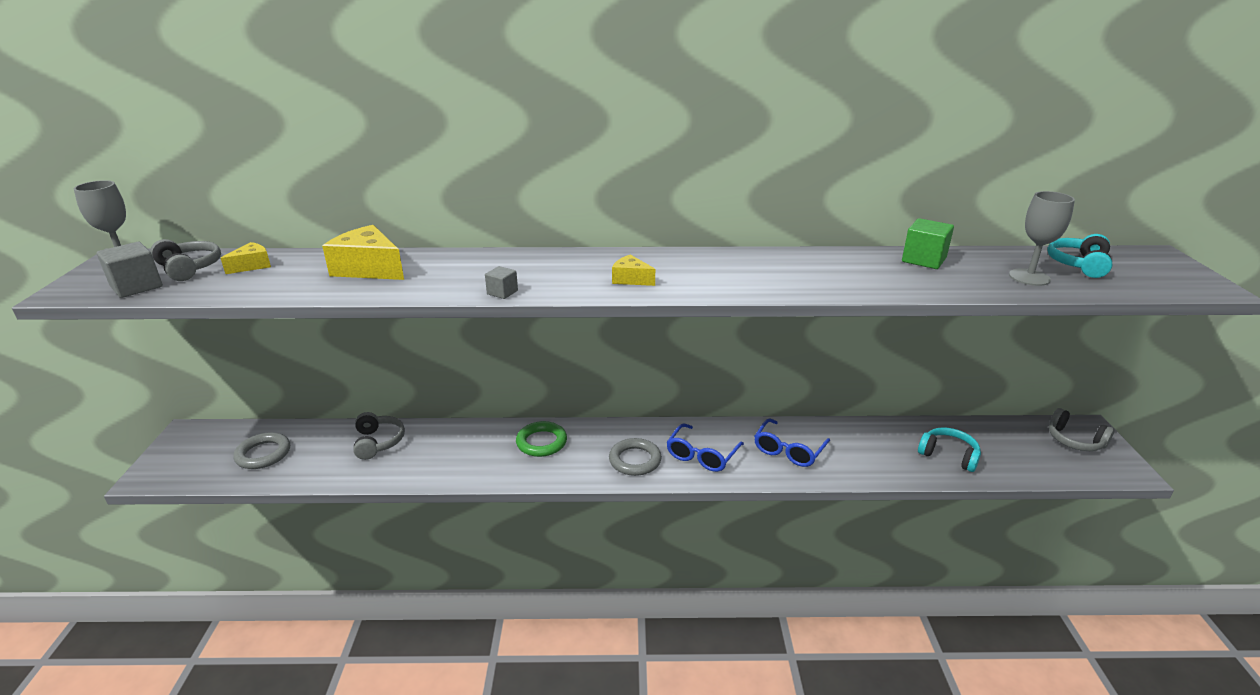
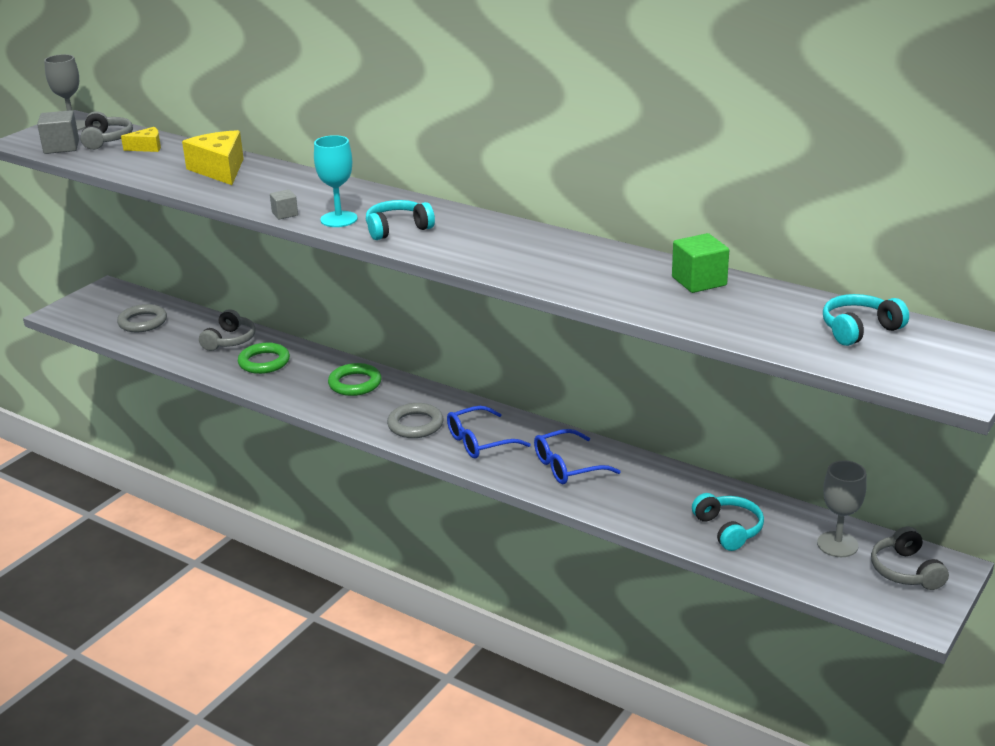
camera: 35 degrees right, 0 degrees up
yellow cheese [612,255,655,286] -> turquoise headphones [366,200,435,240]
grey goblet [1009,191,1075,286] -> grey goblet moved to [817,460,867,557]
none -> green ring [238,343,290,374]
none -> turquoise goblet [314,135,358,227]

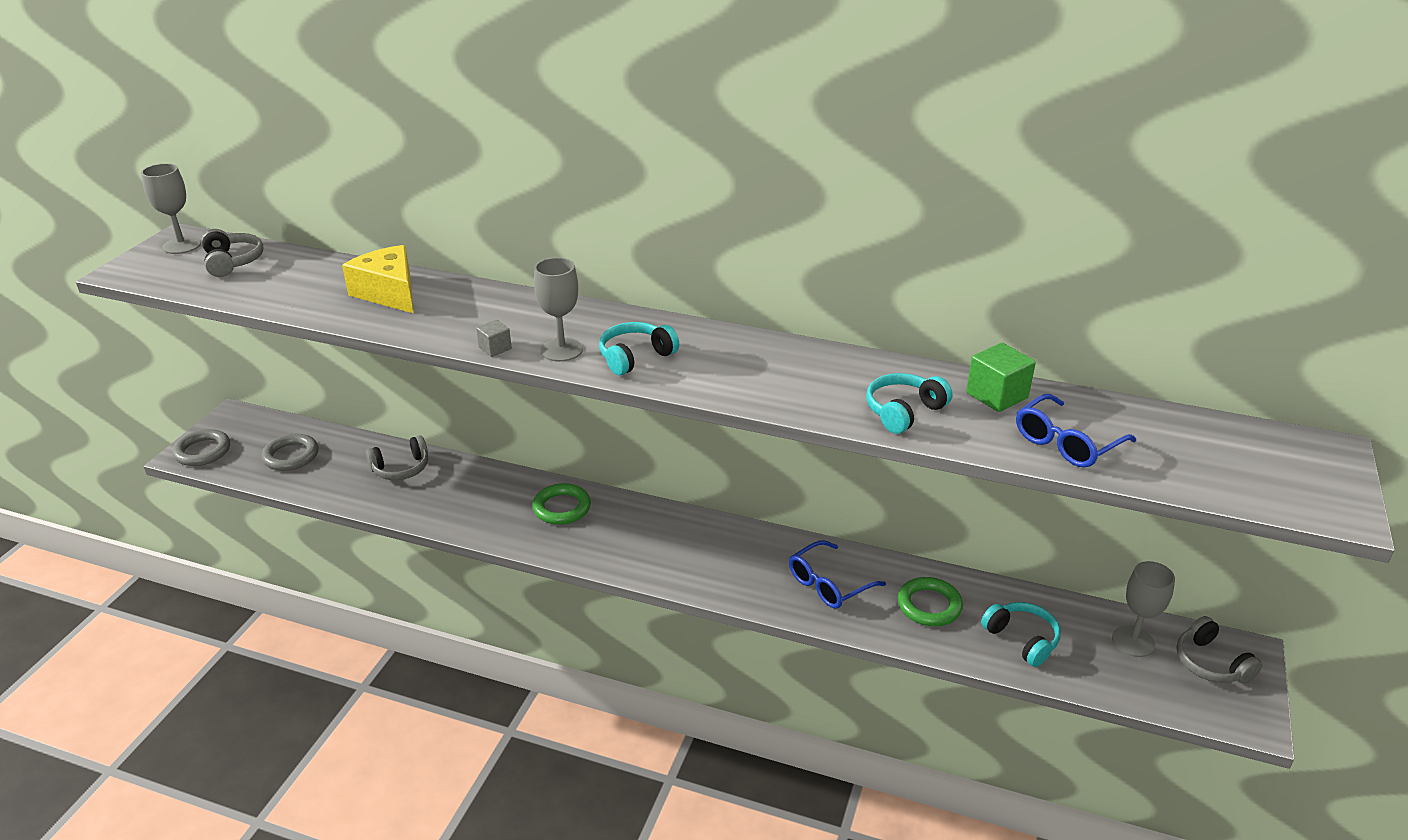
camera: 15 degrees left, 5 degrees up
grey cube [37,110,79,154] -> none
yellow cheese [121,127,161,152] -> none
grey headphones [199,309,256,351] -> grey headphones turned 60 degrees clockwise [365,435,428,480]
green ring [238,343,290,374] -> green ring moved to [898,577,963,626]
turquoise goblet [314,135,358,227] -> grey goblet [534,257,583,362]
grey ring [387,403,443,438] -> grey ring moved to [172,429,230,466]
blue glasses [447,406,531,459] -> blue glasses moved to [1016,394,1136,468]
turquoise headphones [823,294,909,346] -> turquoise headphones moved to [866,373,953,434]

